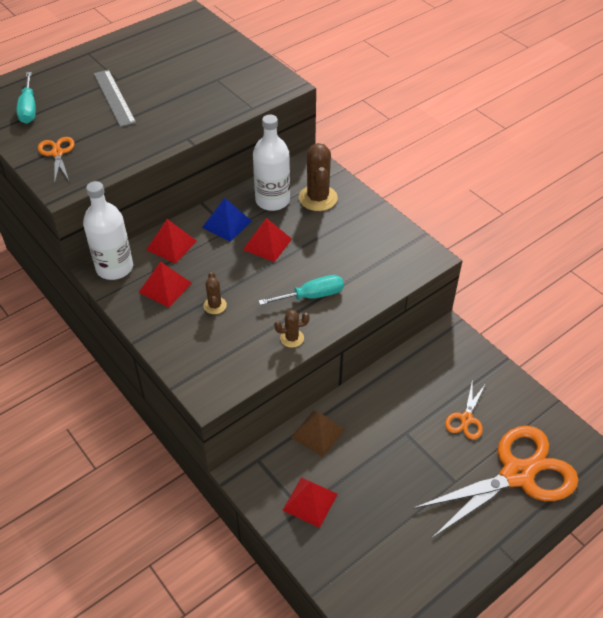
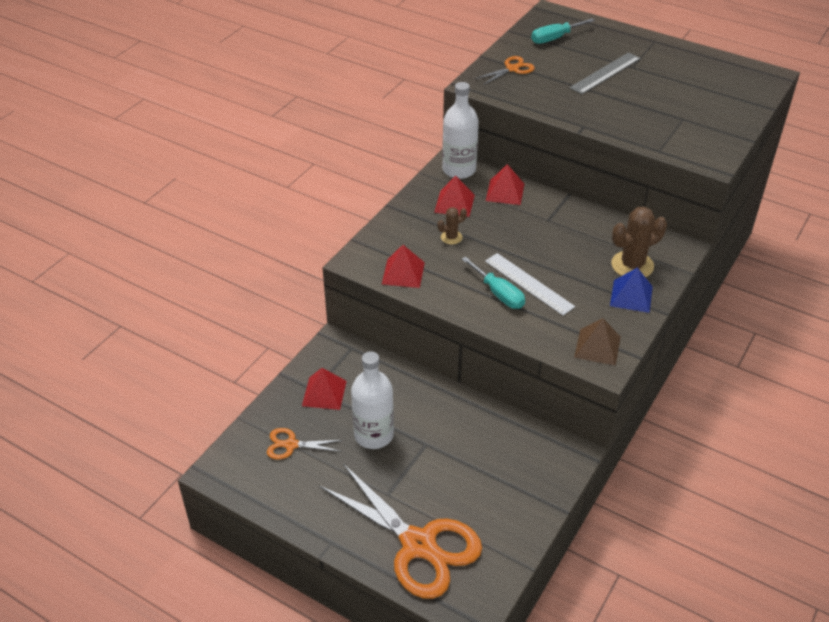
camera: 70 degrees right, 5 degrees down
blue pyramid [202,198,251,242] -> blue pyramid moved to [610,267,653,313]
red pyramid [243,218,292,262] -> red pyramid moved to [382,245,425,288]
white bottle [253,115,290,211] -> white bottle moved to [351,351,394,449]
brown cactus [274,310,310,348] -> none
brown pyramid [291,411,345,457] -> brown pyramid moved to [574,318,621,366]
orange scissors [445,383,486,440] -> orange scissors moved to [267,428,343,460]
none -> white ruler [485,253,575,315]

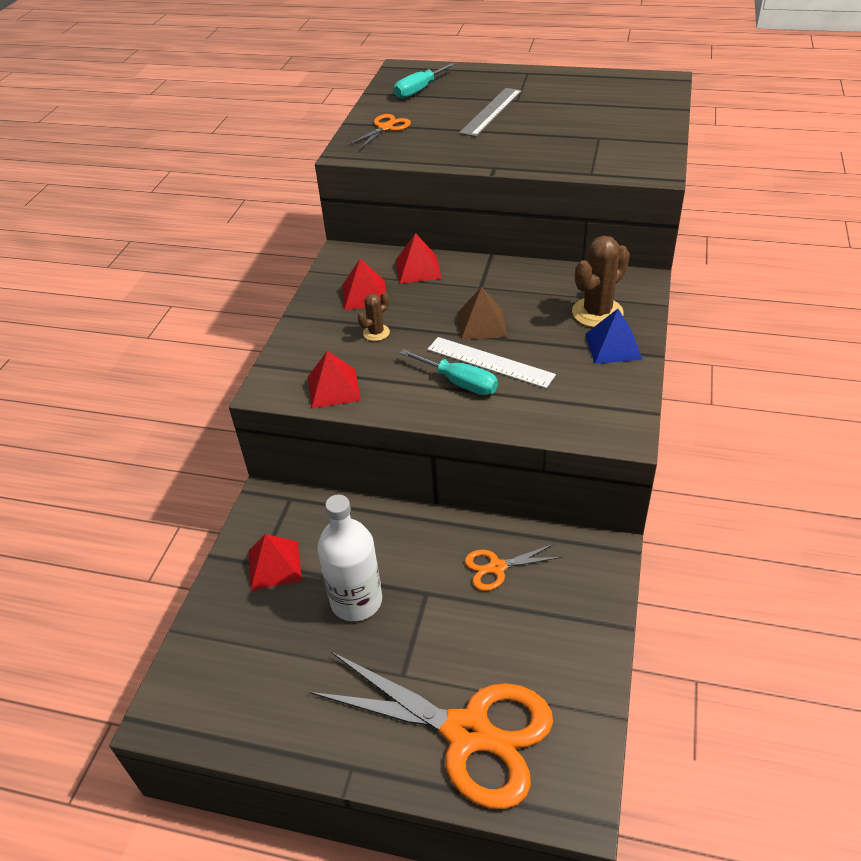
camera: 15 degrees left, 0 degrees up
orange scissors [267,428,343,460] -> orange scissors moved to [465,544,562,591]
white bottle [442,82,479,179] -> none
brown pyramid [574,318,621,366] -> brown pyramid moved to [458,287,507,340]

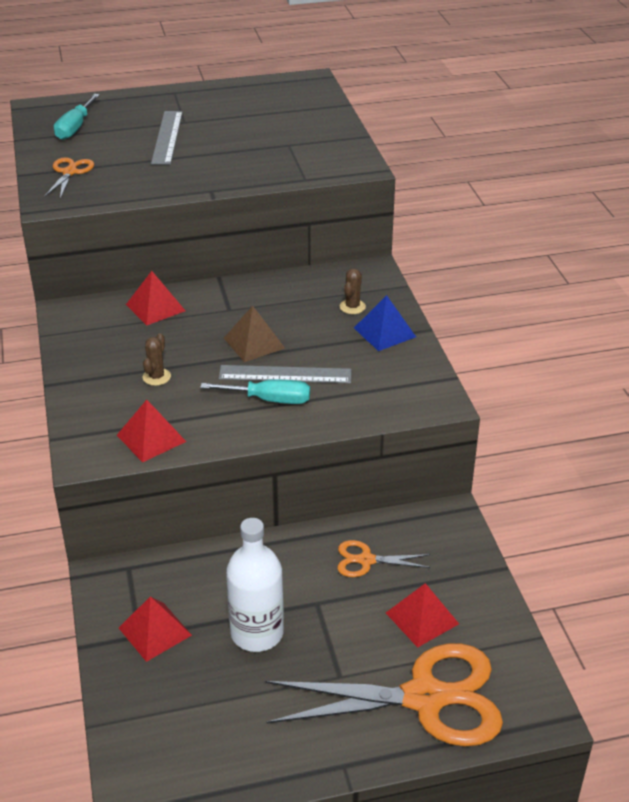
camera: 30 degrees left, 5 degrees down
red pyramid [342,259,386,310] -> red pyramid moved to [386,583,459,648]
white ruler [427,337,556,388] -> grey ruler [219,365,352,383]
orange scissors [465,544,562,591] -> orange scissors turned 45 degrees clockwise [337,540,431,577]
brown cactus [572,236,630,327] -> brown cactus [340,268,366,314], size x0.53

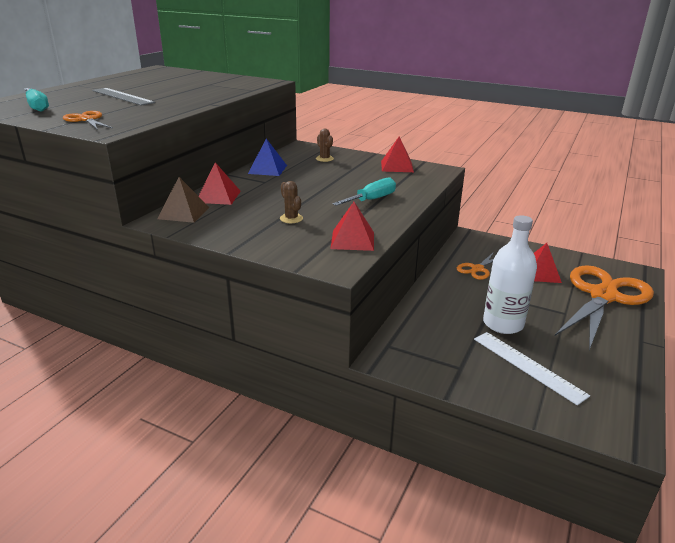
camera: 50 degrees left, 10 degrees down
red pyramid [119,596,192,662] -> red pyramid moved to [381,136,414,172]
grey ruler [219,365,352,383] -> none
brown pyramid [224,306,285,362] -> brown pyramid moved to [157,177,209,223]
blue pyramid [354,295,416,351] -> blue pyramid moved to [248,138,287,176]
none -> white ruler [474,332,590,405]

